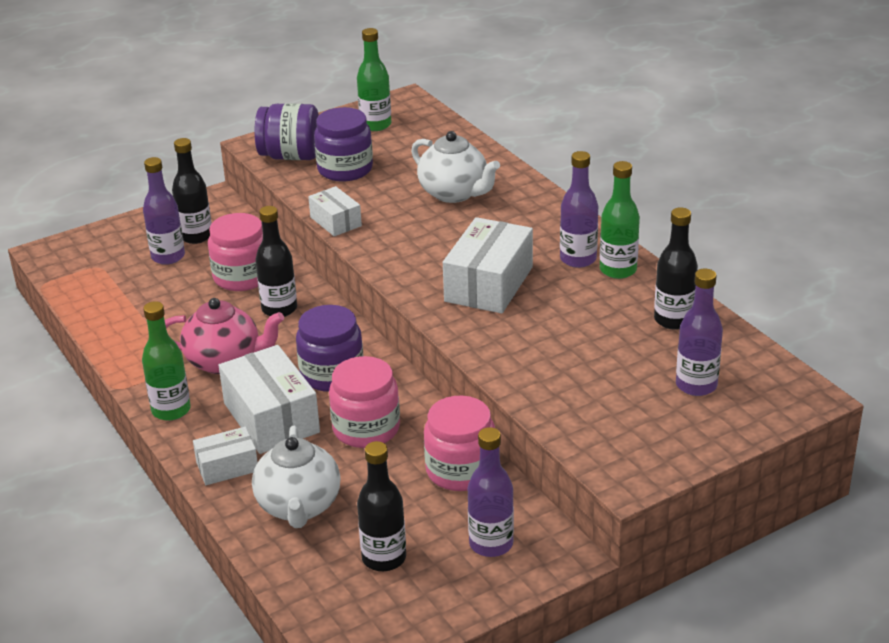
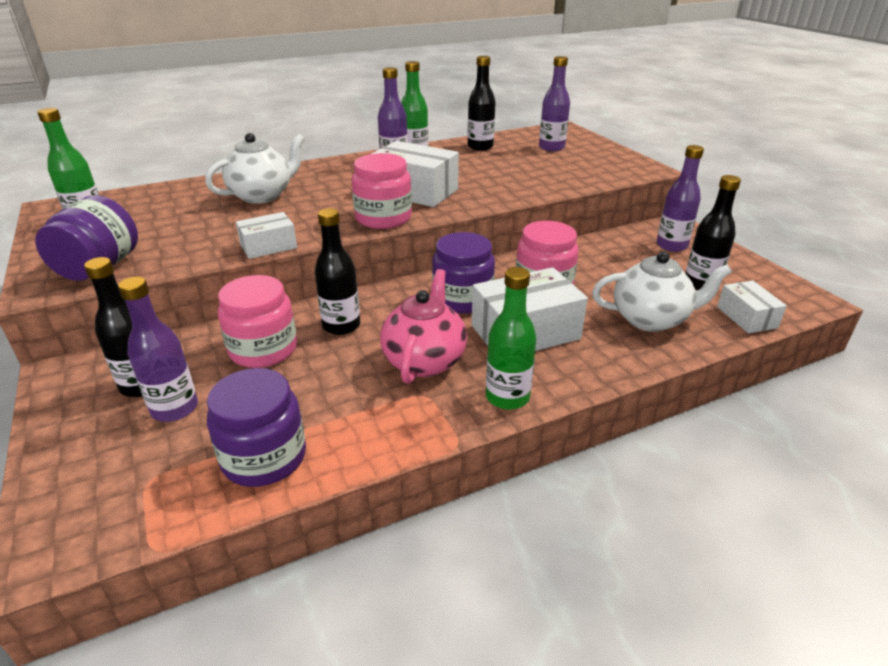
camera: 85 degrees left, 0 degrees up
white box [193,427,258,485] -> white box moved to [717,280,787,333]
purple jar [314,107,373,181] -> purple jar moved to [207,368,306,487]
pink jar [424,396,495,491] -> pink jar moved to [352,153,412,229]

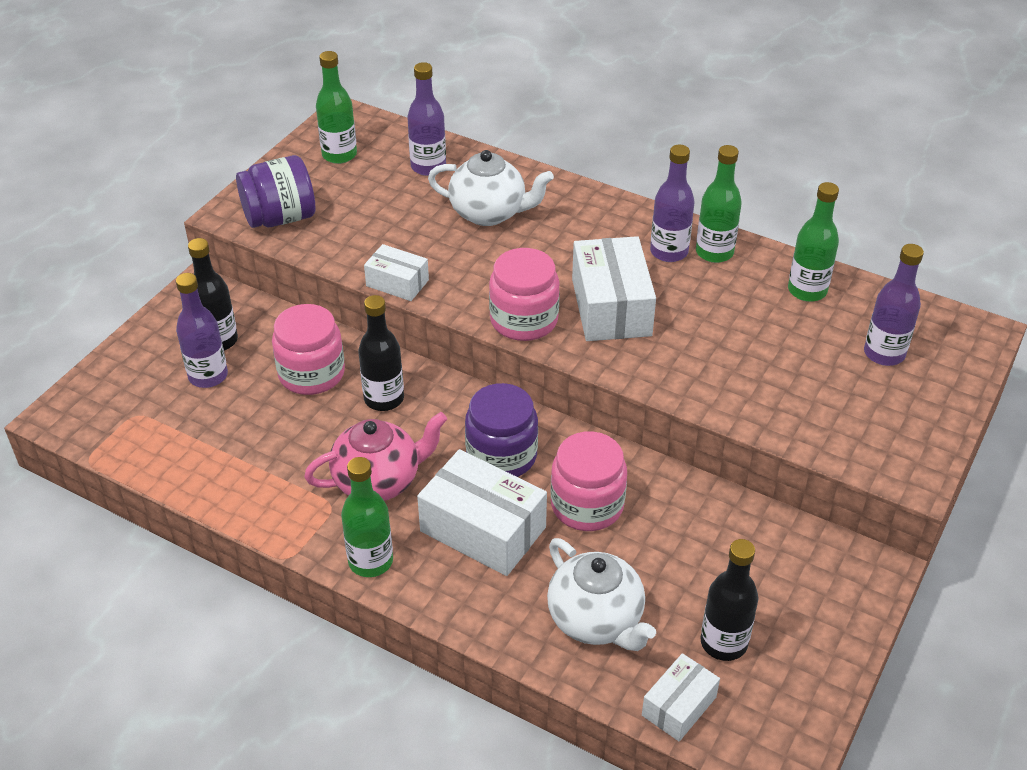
camera: 55 degrees right, 10 degrees up
purple jar [207,368,306,487] -> none
black bottle [467,56,496,151] -> green bottle [788,182,839,302]
purple bottle [656,145,704,252] -> purple bottle moved to [407,62,446,176]

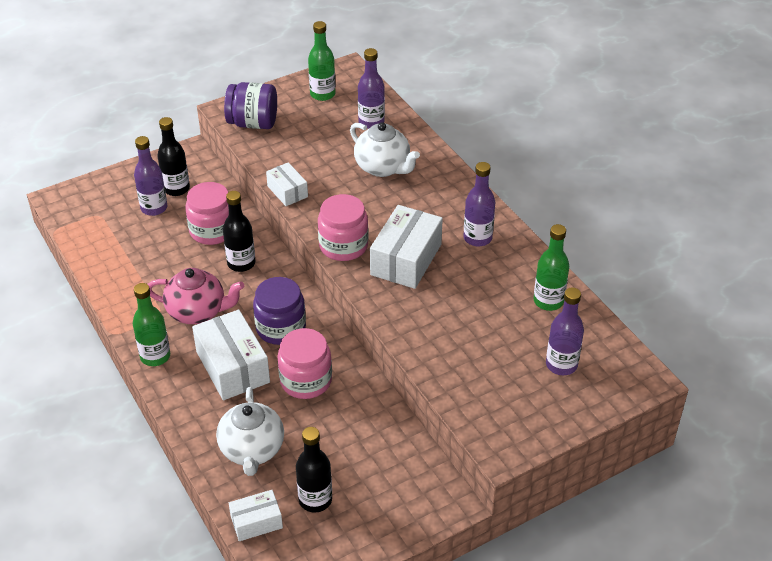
camera: 30 degrees right, 0 degrees up
green bottle [696,145,742,263] -> none

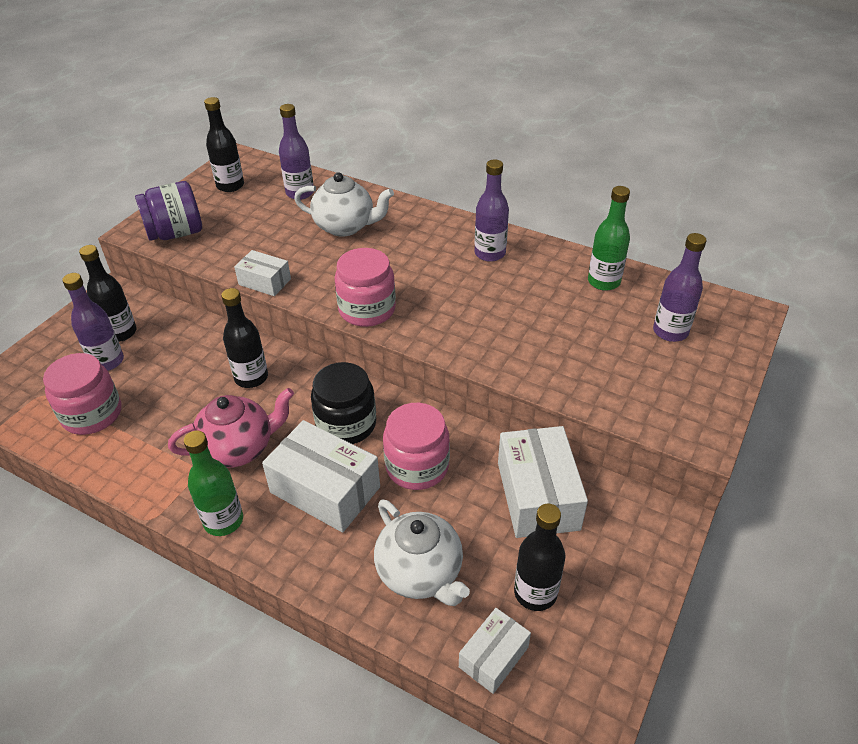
camera: 30 degrees left, 0 degrees up
pink jar [185,182,229,245] -> pink jar moved to [43,353,121,435]
purple jar [253,277,306,345] -> black jar [311,362,376,444]
green bottle [308,21,336,101] -> black bottle [204,97,244,192]
white box [370,205,443,289] -> white box moved to [498,426,588,538]

